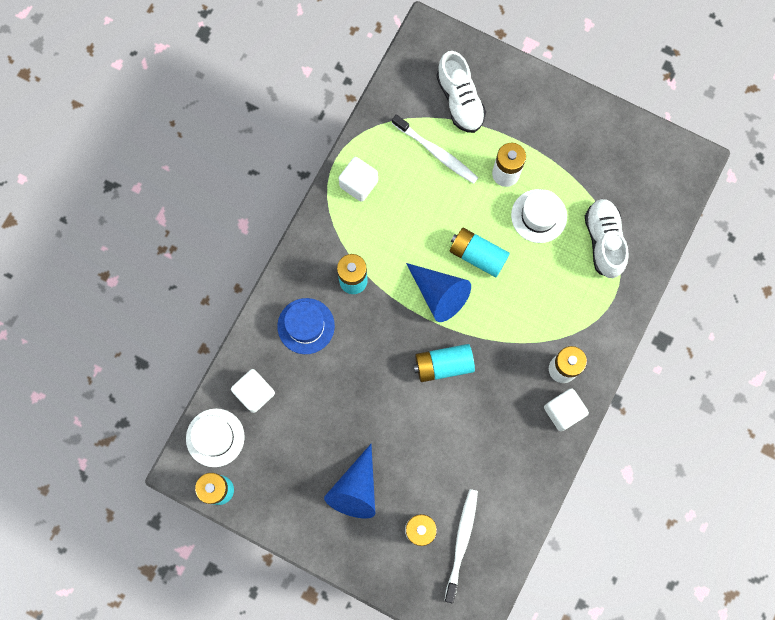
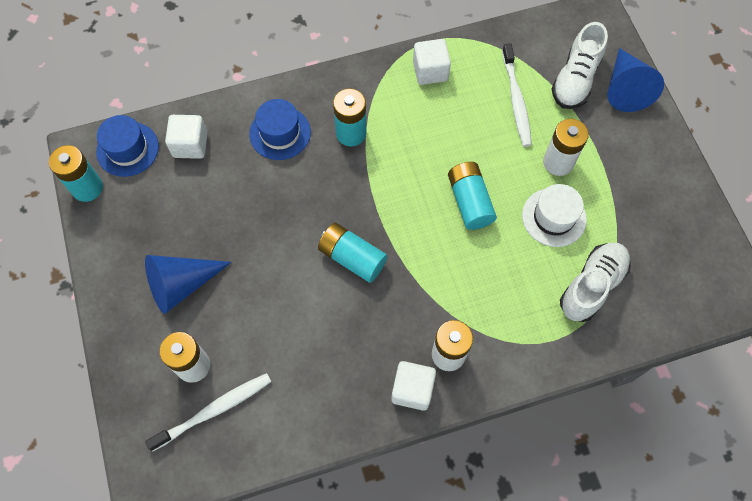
camera: 45 degrees right, 10 degrees down
white hat [186,408,245,467] -> blue hat [96,115,159,177]
blue cone [406,263,471,322] -> blue cone moved to [607,48,664,112]

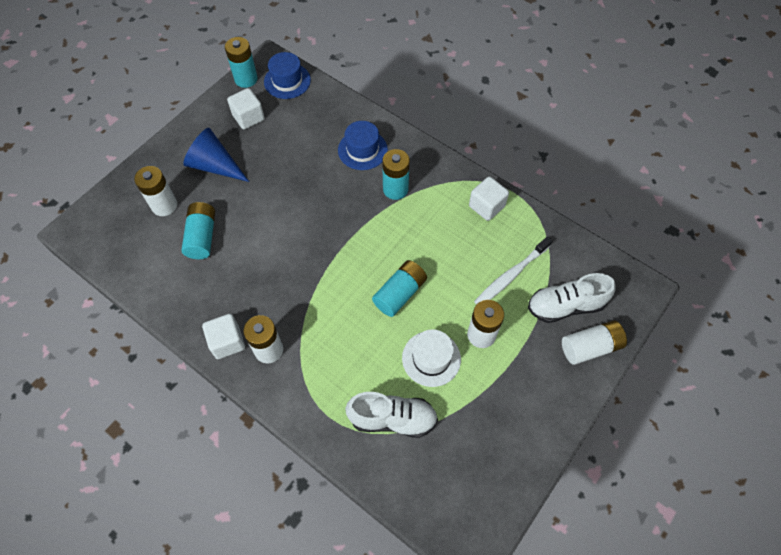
camera: 55 degrees right, 5 degrees down
white toothbrush [145,373,271,451] -> none
white cube [165,115,208,159] -> white cube moved to [227,88,265,129]
turquoise battery [318,223,388,283] -> turquoise battery moved to [182,202,215,259]
blue cone [607,48,664,112] -> white battery [562,320,627,365]

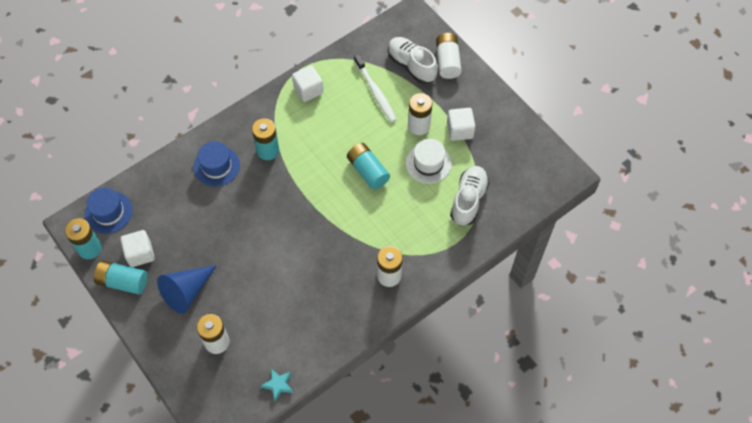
camera: 75 degrees left, 0 degrees up
turquoise battery [182,202,215,259] -> turquoise battery moved to [94,261,148,295]
white cube [202,314,245,359] -> white cube moved to [447,108,475,141]
white shoe [528,273,616,323] -> white shoe turned 135 degrees clockwise [388,37,438,84]
none -> turquoise star [261,368,293,401]

